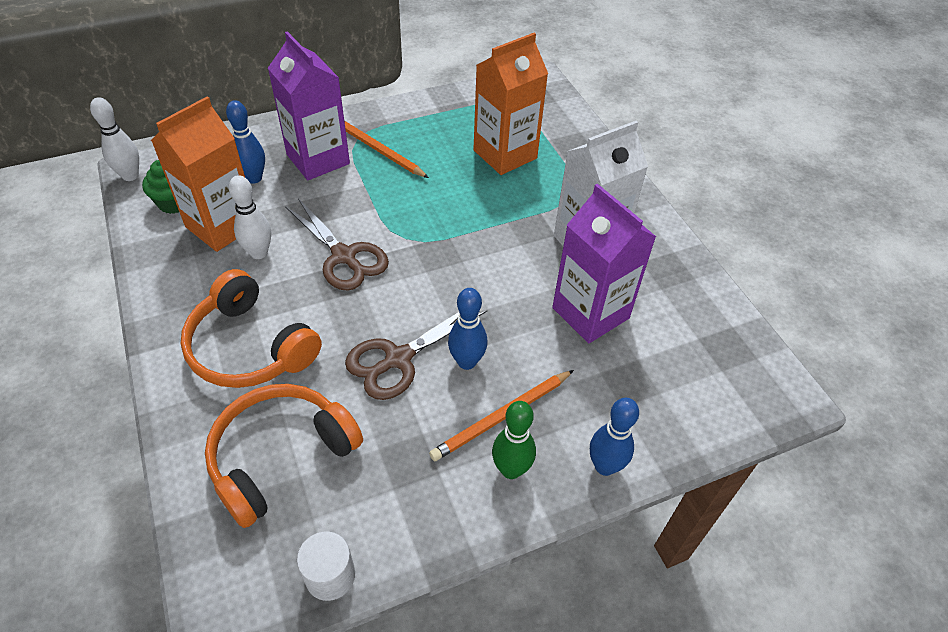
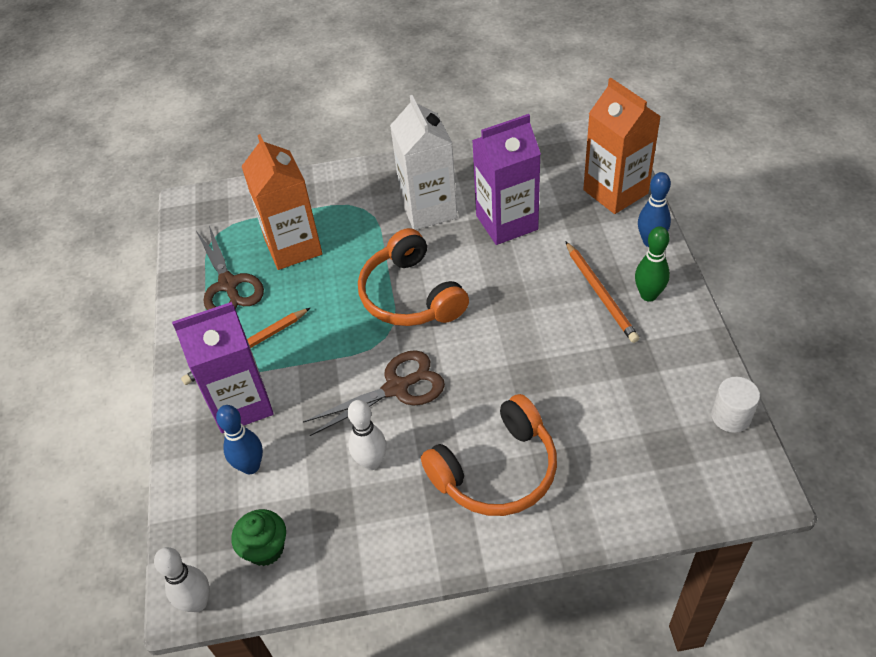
camera: 70 degrees left, 0 degrees up
orange carton [151,96,245,252] -> orange carton moved to [583,78,661,214]
orange headphones [205,384,363,528] -> orange headphones moved to [358,228,469,326]
brown scissors [345,310,488,400] -> brown scissors moved to [196,226,264,310]
blue bowling pin [448,288,488,370] -> none

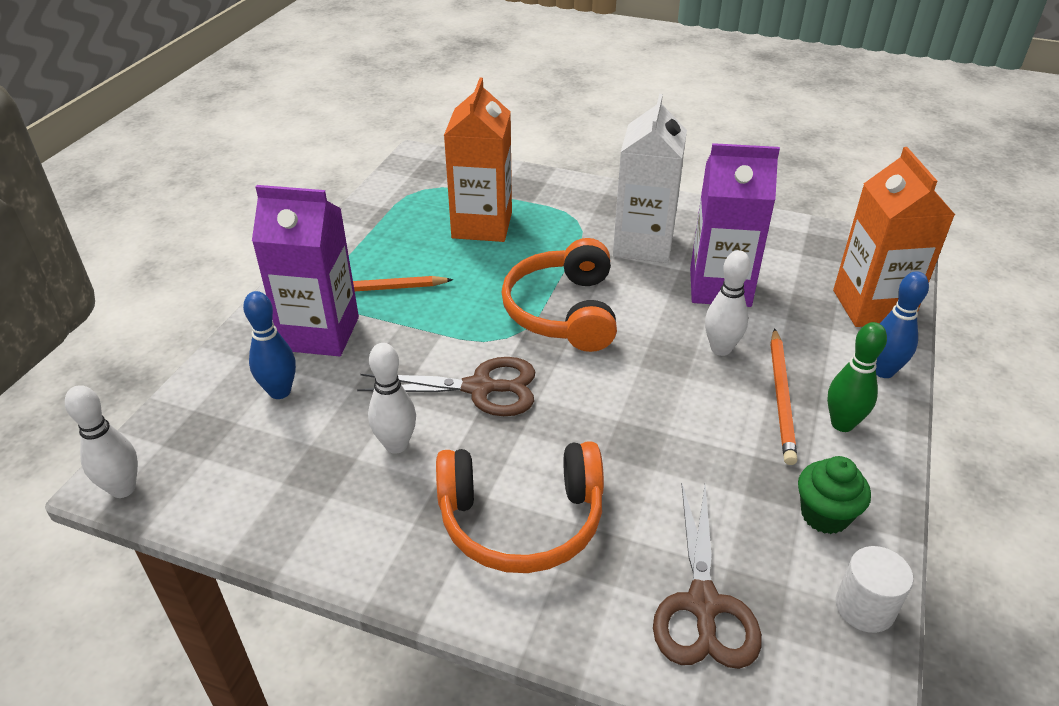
camera: 25 degrees right, 10 degrees down
brown scissors [196,226,264,310] -> brown scissors moved to [653,484,762,669]
green cupcake [231,509,286,566] -> green cupcake moved to [798,456,871,534]
none -> white bowling pin [705,250,751,356]

